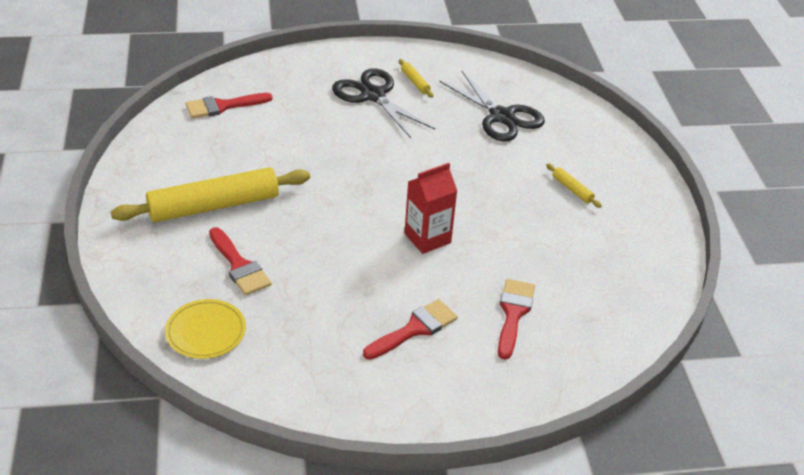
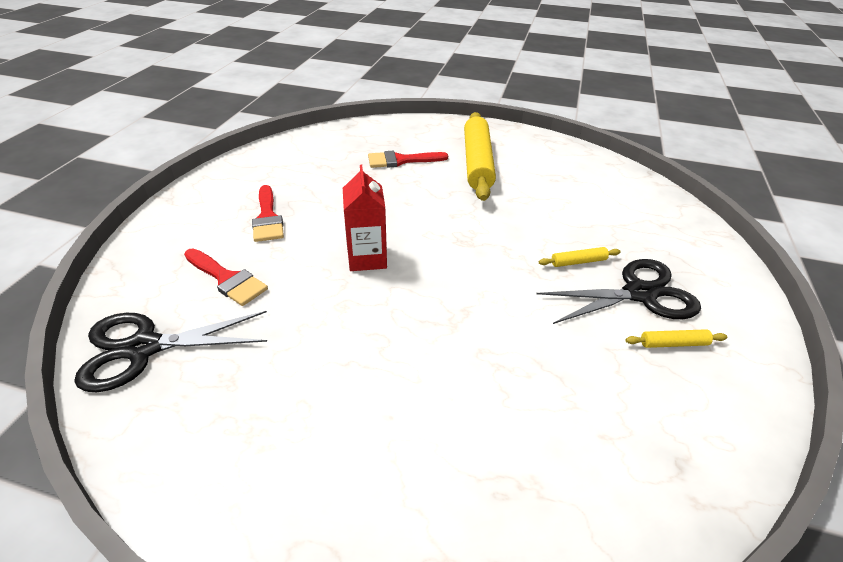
camera: 115 degrees right, 0 degrees up
yellow plate [165,299,246,359] -> none
red brush [186,93,273,119] -> none
black scissors [439,71,545,141] -> black scissors moved to [74,311,267,392]
yellow rolling pin [546,164,602,208] -> yellow rolling pin moved to [539,247,621,267]

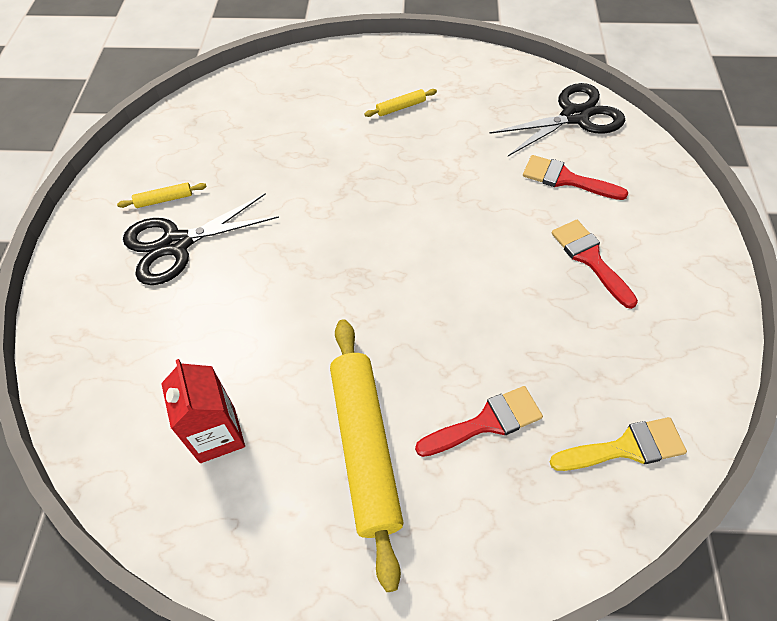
camera: 170 degrees right, 15 degrees up
red carton [343,165,387,271] -> red carton moved to [161,359,245,463]
yellow rolling pin [539,247,621,267] -> yellow rolling pin moved to [364,89,437,117]
none -> yellow brush [550,417,687,471]

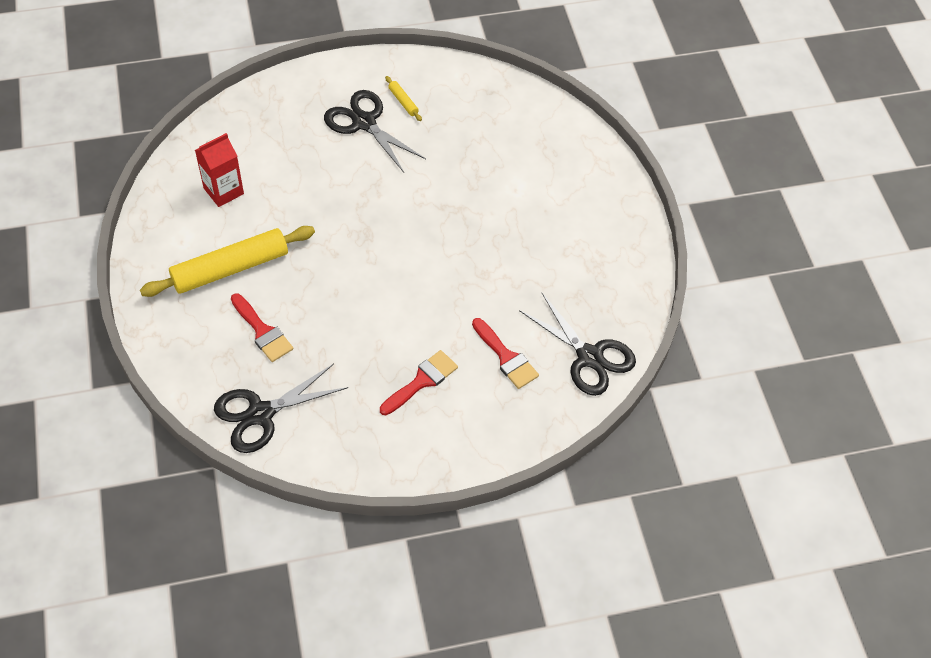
camera: 70 degrees right, 0 degrees up
yellow rolling pin [364,89,437,117] -> none
red brush [523,155,628,200] -> red brush turned 135 degrees clockwise [472,318,539,389]
yellow brush [550,417,687,471] -> black scissors [214,364,349,453]

